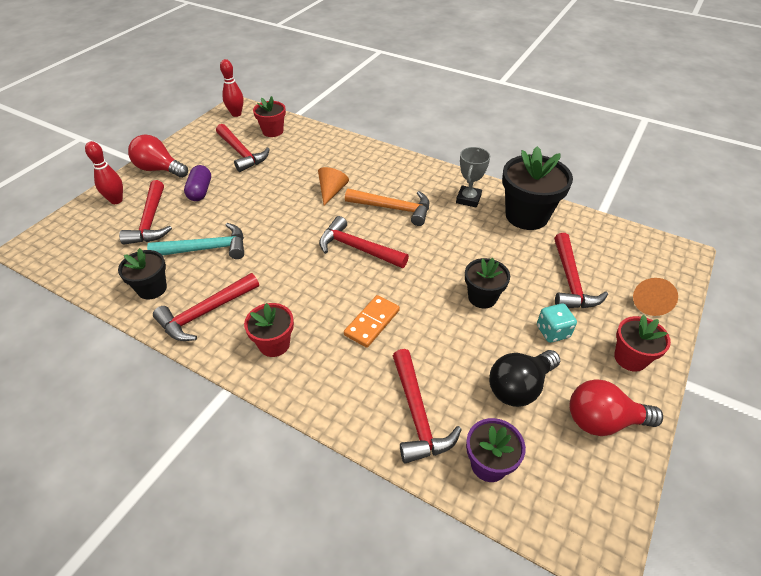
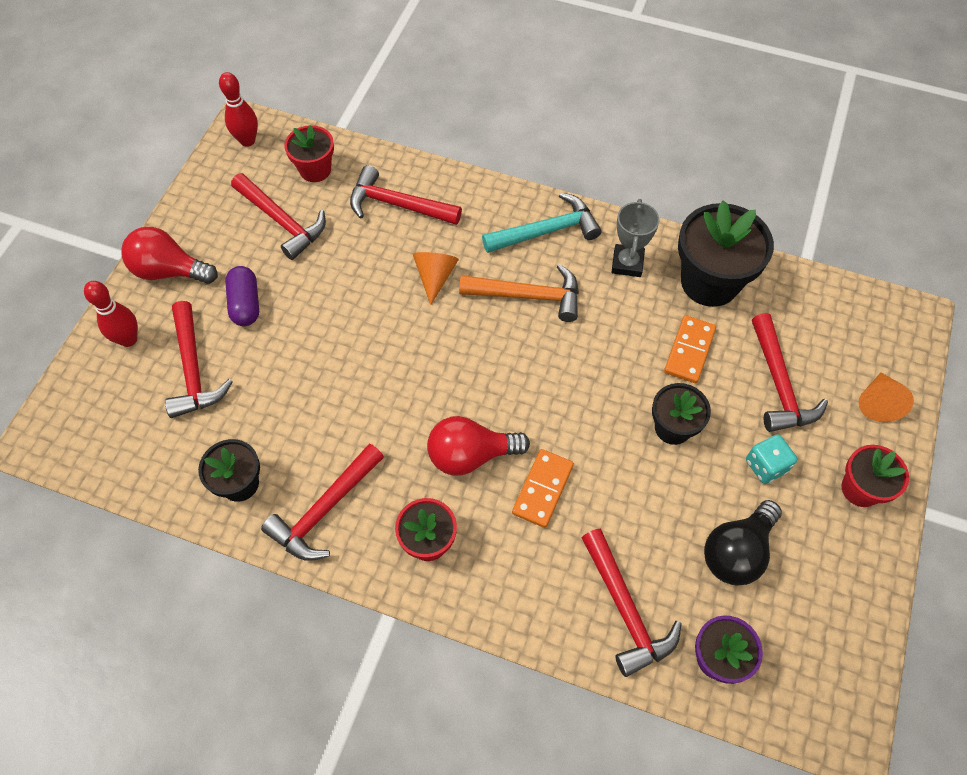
camera: 10 degrees left, 15 degrees up
turquoise hammer [147,223,244,259] -> turquoise hammer moved to [482,192,602,253]
red hammer [319,216,409,268] -> red hammer moved to [350,165,462,225]
red light bulb [570,380,663,436] -> red light bulb moved to [427,416,530,476]
none -> orange domino [664,315,716,383]

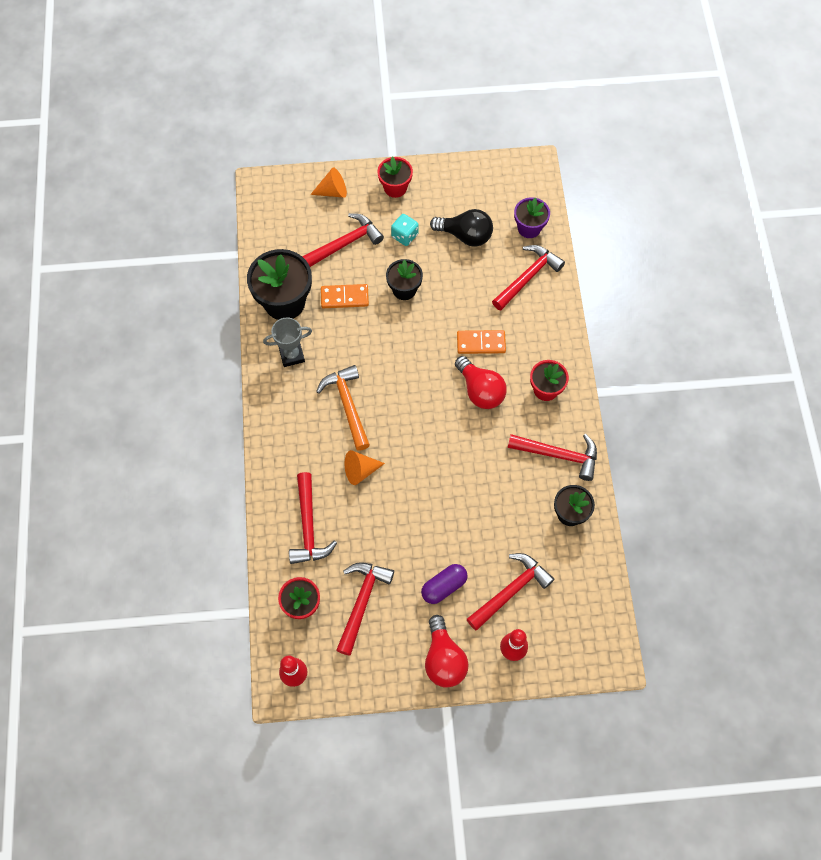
camera: 115 degrees left, 5 degrees up
turquoise hammer [482,192,602,253] -> none

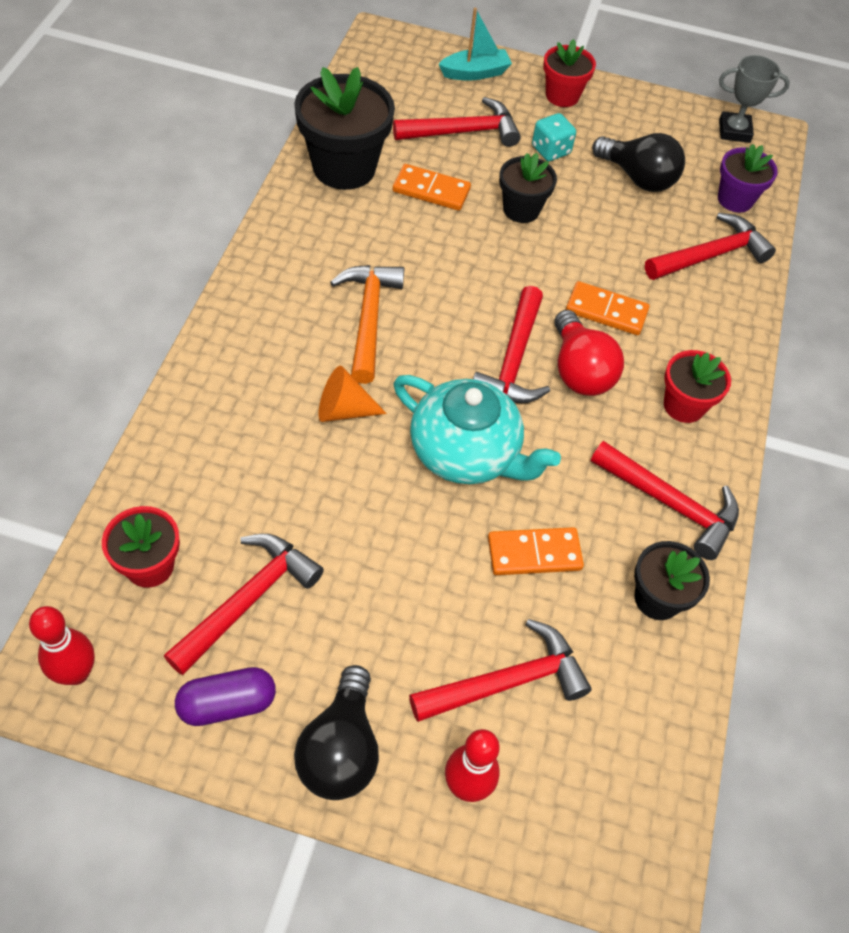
camera: 15 degrees right, 10 degrees down
grey trophy [263,317,312,367] -> grey trophy moved to [719,55,790,143]
red hammer [289,472,337,564] -> red hammer moved to [473,286,550,403]
orange cone [310,167,347,198] -> turquoise boat [439,8,512,81]
purple capsule [421,564,468,604] -> purple capsule moved to [175,667,276,726]
red light bulb [425,615,469,687] -> black light bulb [294,665,379,800]
none -> turquoise teapot [394,375,561,484]
none -> orange domino [488,527,584,575]

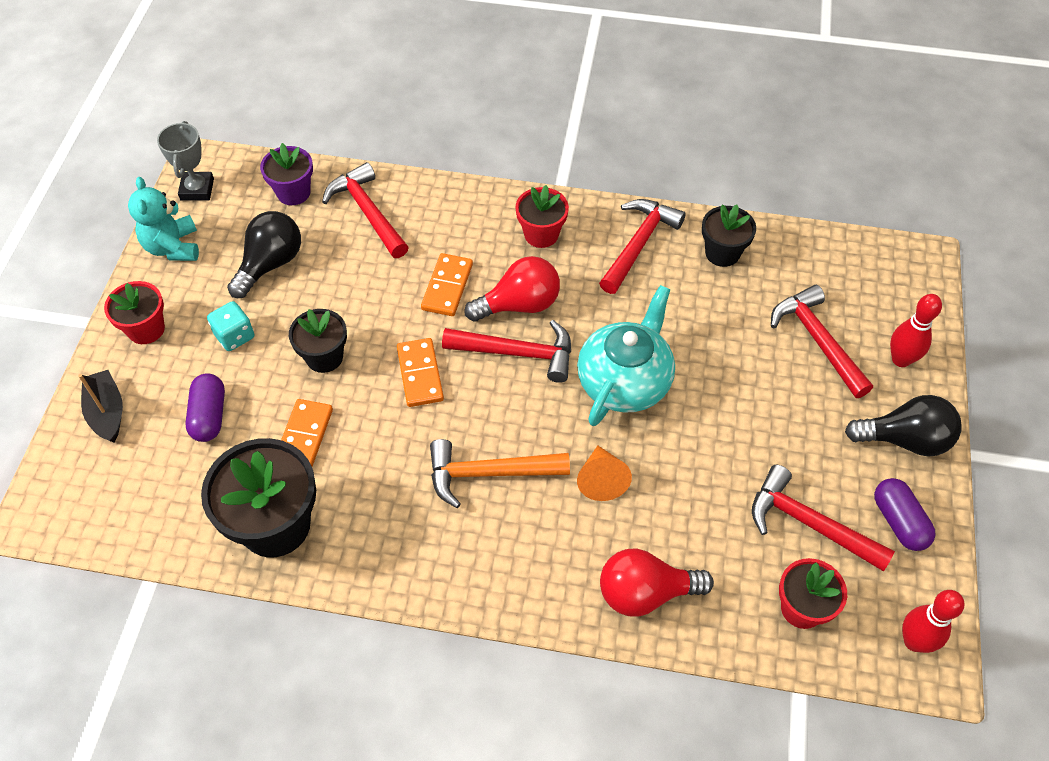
camera: 90 degrees left, 0 degrees up
red hammer [393,97,520,147] -> purple capsule [186,373,225,442]
turquoise boat [439,8,512,81] -> black boat [78,370,123,443]
orange domino [488,527,584,575] -> orange domino moved to [397,338,444,407]
none -> turquoise teddy bear [128,177,199,261]
none -> red light bulb [600,548,714,617]

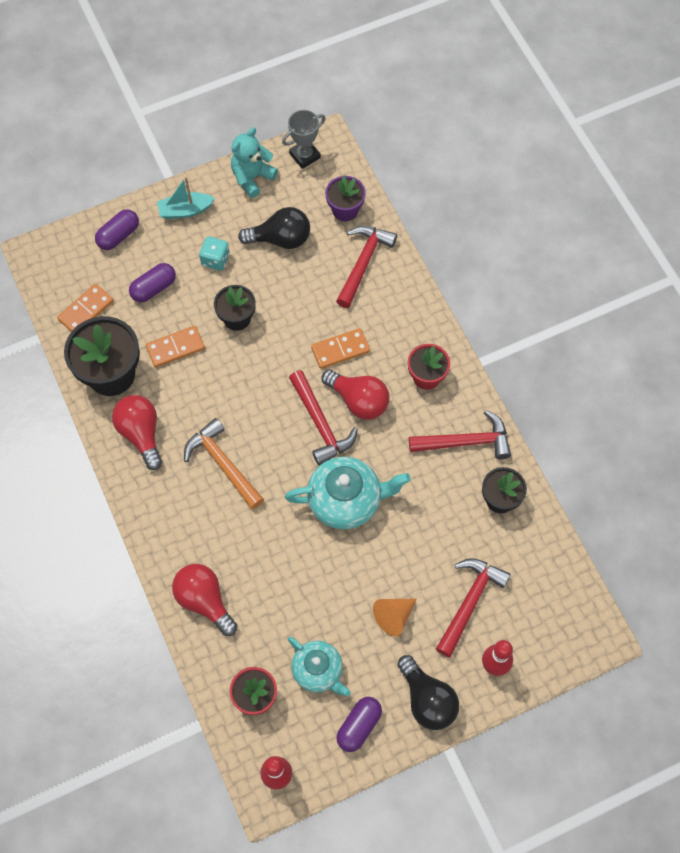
camera: 55 degrees right, 10 degrees up
black boat [78,370,123,443] -> purple capsule [95,209,139,250]
red flower pot [104,281,165,344] -> turquoise boat [157,176,215,219]
orange domino [397,338,444,407] -> orange domino moved to [57,284,114,332]
orange cone [577,446,632,501] -> orange cone moved to [373,599,417,636]
red hammer [752,464,895,571] -> turquoise teapot [288,637,351,696]
none -> red light bulb [112,395,162,470]

